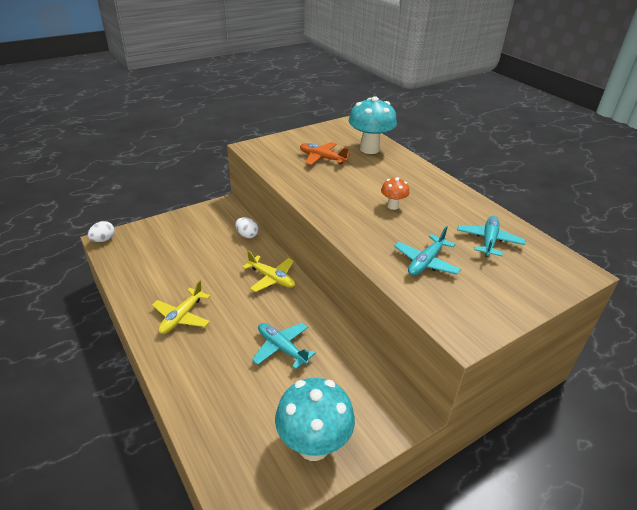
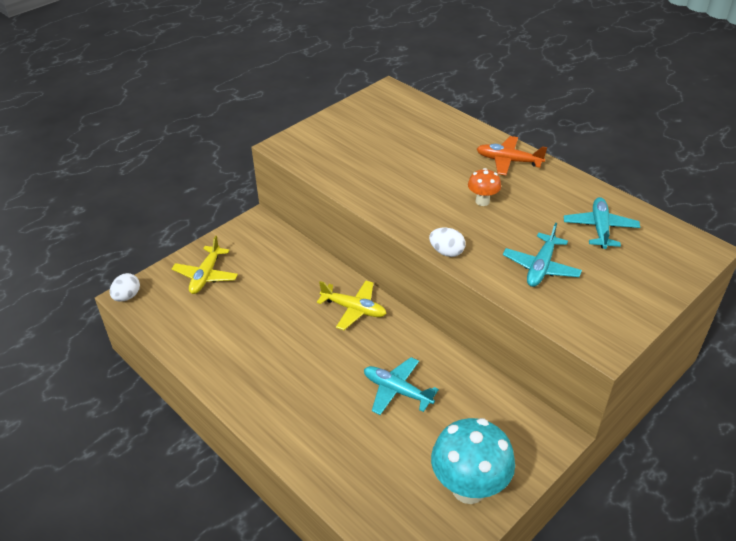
camera: 10 degrees left, 5 degrees up
yellow plane [152,280,210,334] -> yellow plane moved to [172,236,238,294]
white egg [236,217,259,238] -> white egg moved to [429,228,466,257]
orange plane [300,142,350,165] -> orange plane moved to [477,136,547,175]
turquoise mushroom [349,96,397,154] -> none

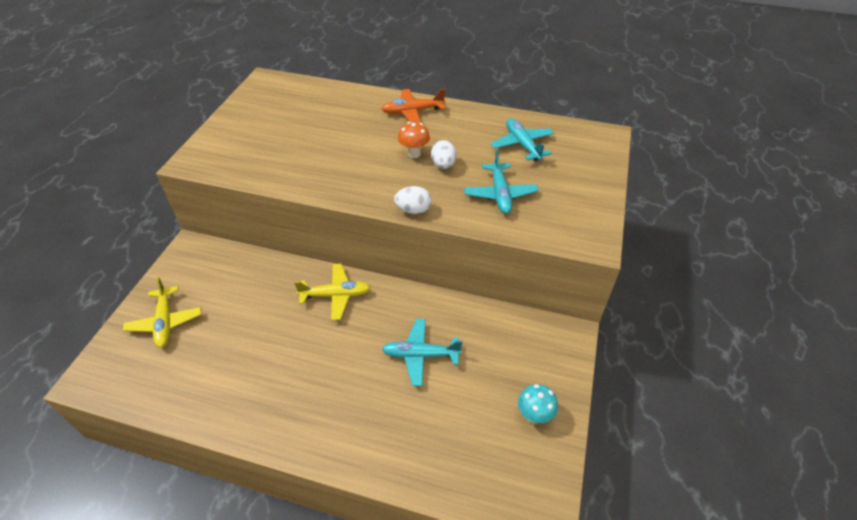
camera: 30 degrees left, 5 degrees up
white egg [110,273,140,302] -> white egg moved to [431,140,457,169]
turquoise mushroom [431,418,515,504] -> turquoise mushroom [518,384,558,424], size x0.50

